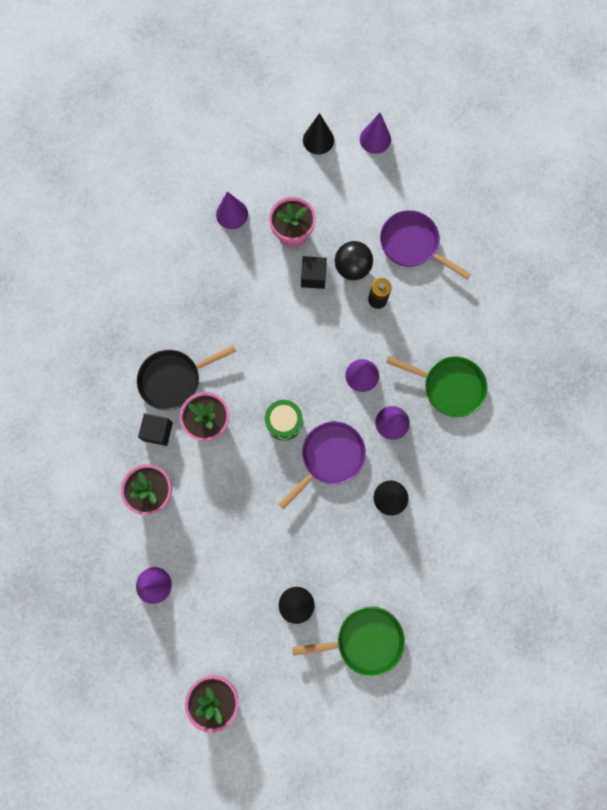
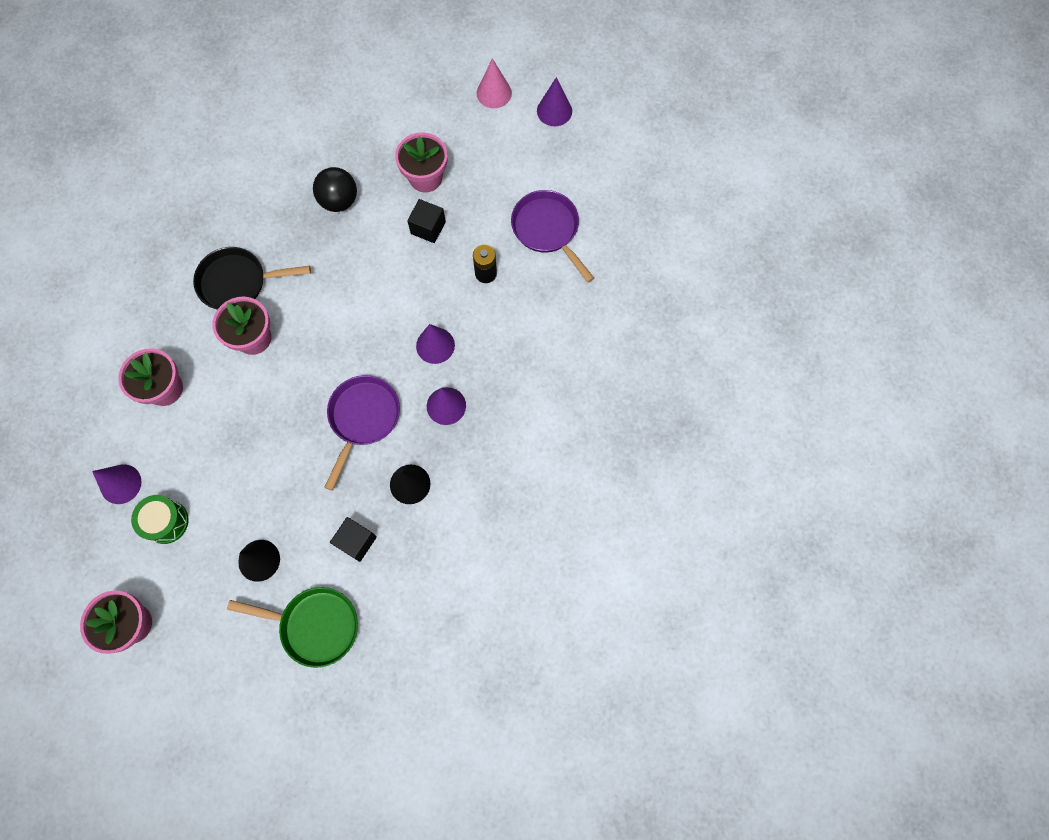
camera: 20 degrees right, 5 degrees down
black cube [138,413,173,446] -> black cube moved to [330,517,377,562]
purple cone [216,192,248,229] -> none
green drum [265,400,303,441] -> green drum moved to [131,495,189,544]
purple pan [278,421,366,509] -> purple pan turned 45 degrees counterclockwise [324,375,400,491]
black cone [303,113,334,155] -> pink cone [477,58,512,108]
black ball [335,241,373,280] -> black ball moved to [313,167,357,212]
green pan [386,356,488,417] -> none

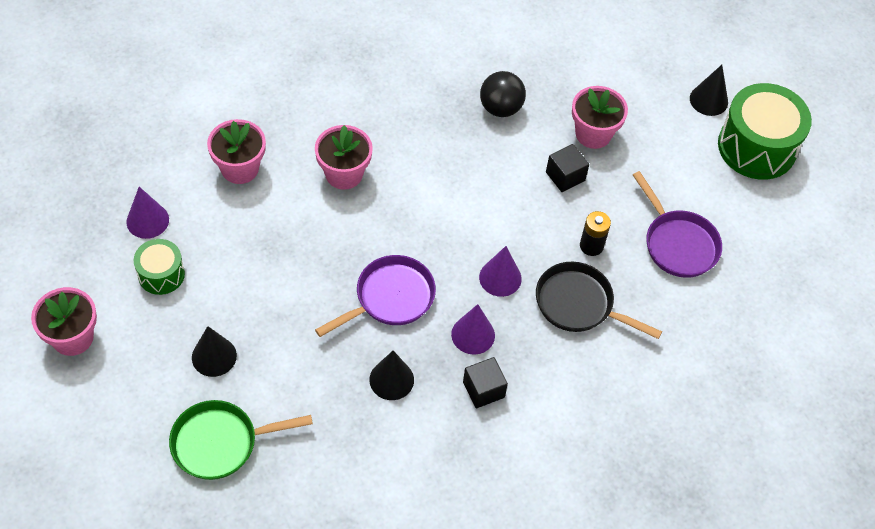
camera: 30 degrees right, 15 degrees down
black pan [193,247,311,310] -> black pan moved to [536,262,662,339]
green pan [227,587,358,668] -> green pan turned 120 degrees clockwise [169,400,313,480]
black cube [330,517,377,562] -> black cube moved to [463,357,508,408]
pink cone [477,58,512,108] -> black cone [690,65,728,116]
purple pan [511,190,594,282] -> purple pan turned 150 degrees clockwise [633,171,722,278]
purple cone [537,77,572,126] -> green drum [718,83,812,180]

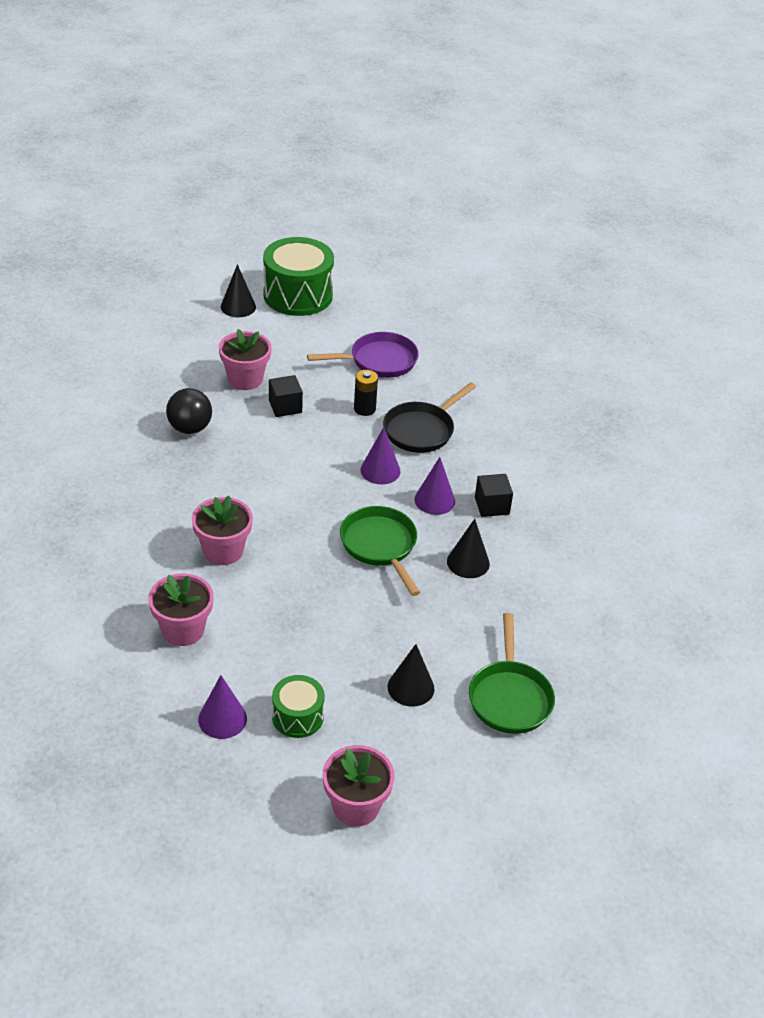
camera: 75 degrees left, 15 degrees down
purple pan [315,255,436,337] -> green pan [340,506,420,596]

